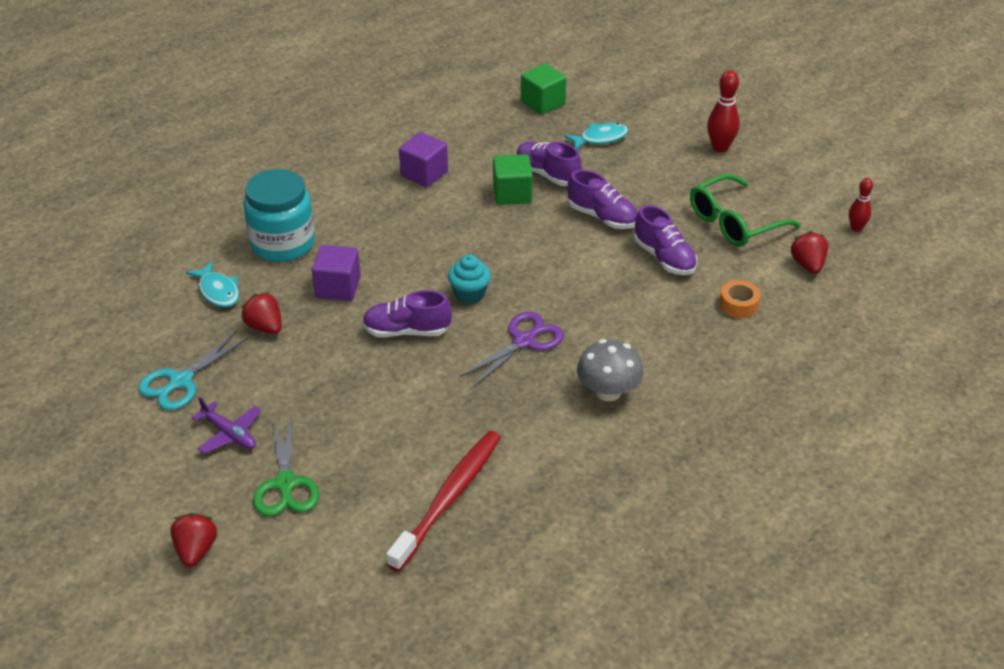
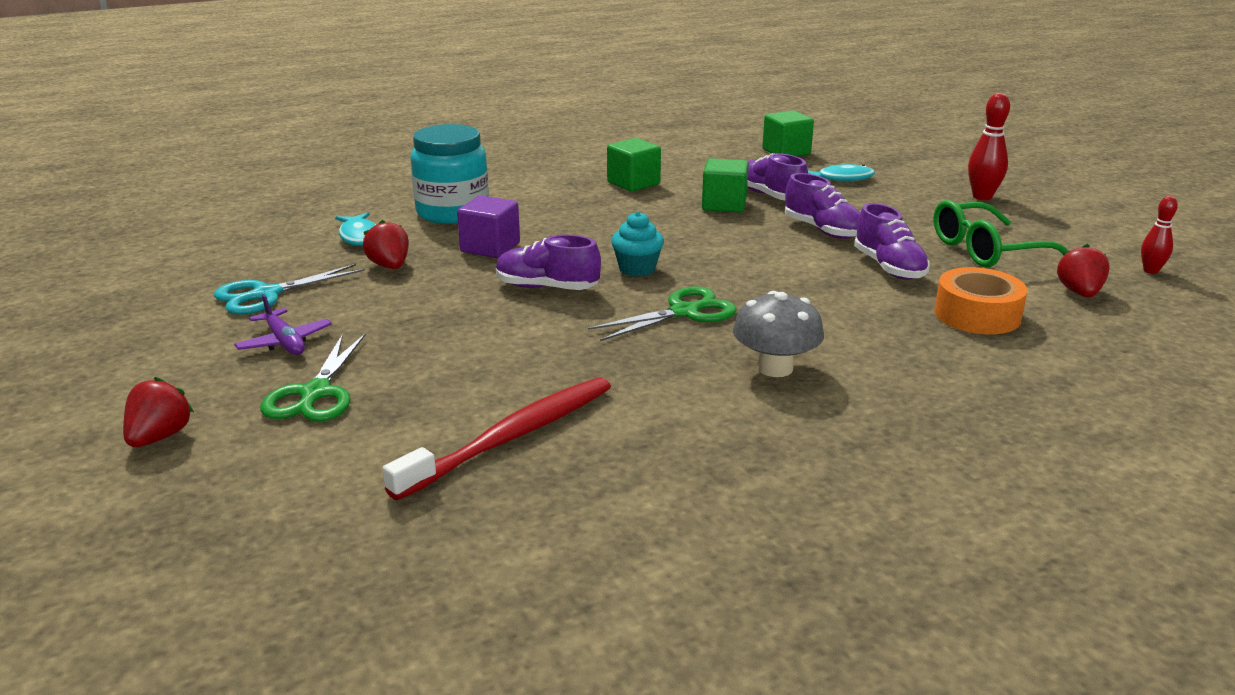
camera: 15 degrees right, 15 degrees down
purple cube [399,132,448,187] -> green cube [607,138,661,192]
purple scissors [460,312,564,387] -> green scissors [588,286,737,341]
orange tape [719,280,760,318] -> orange tape [934,267,1028,335], size x1.62

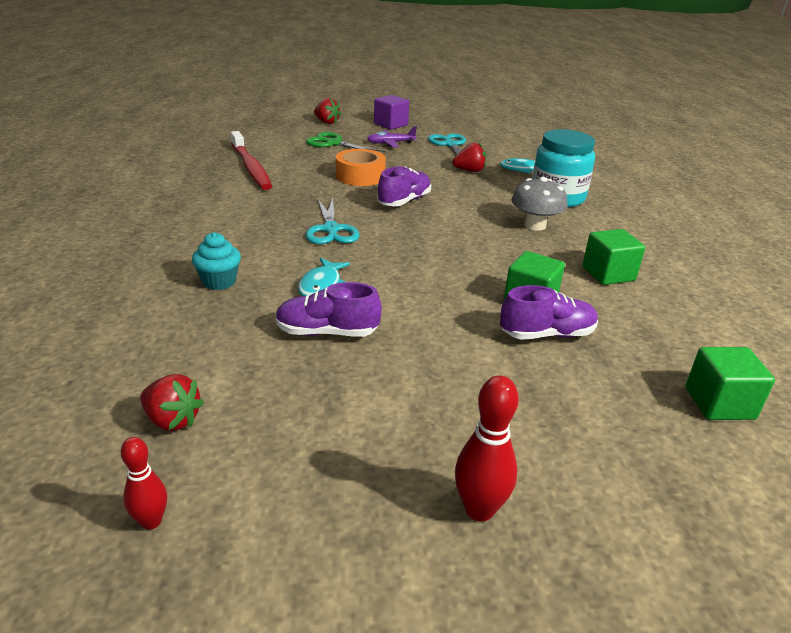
camera: 110 degrees right, 5 degrees up
purple cube [457,195,520,258] -> purple cube moved to [374,95,409,130]
green scissors [588,286,737,341] -> turquoise scissors [306,197,359,244]
turquoise cupcake [611,211,664,277] -> turquoise cupcake moved to [192,232,241,290]
grey mushroom [733,291,824,377] -> grey mushroom moved to [511,177,567,231]
purple shoe [785,173,860,239] -> none
turquoise fish [808,164,875,181] -> turquoise fish moved to [298,258,350,296]
green glasses [933,200,1068,267] -> none
orange tape [934,267,1028,335] -> orange tape moved to [336,149,386,186]

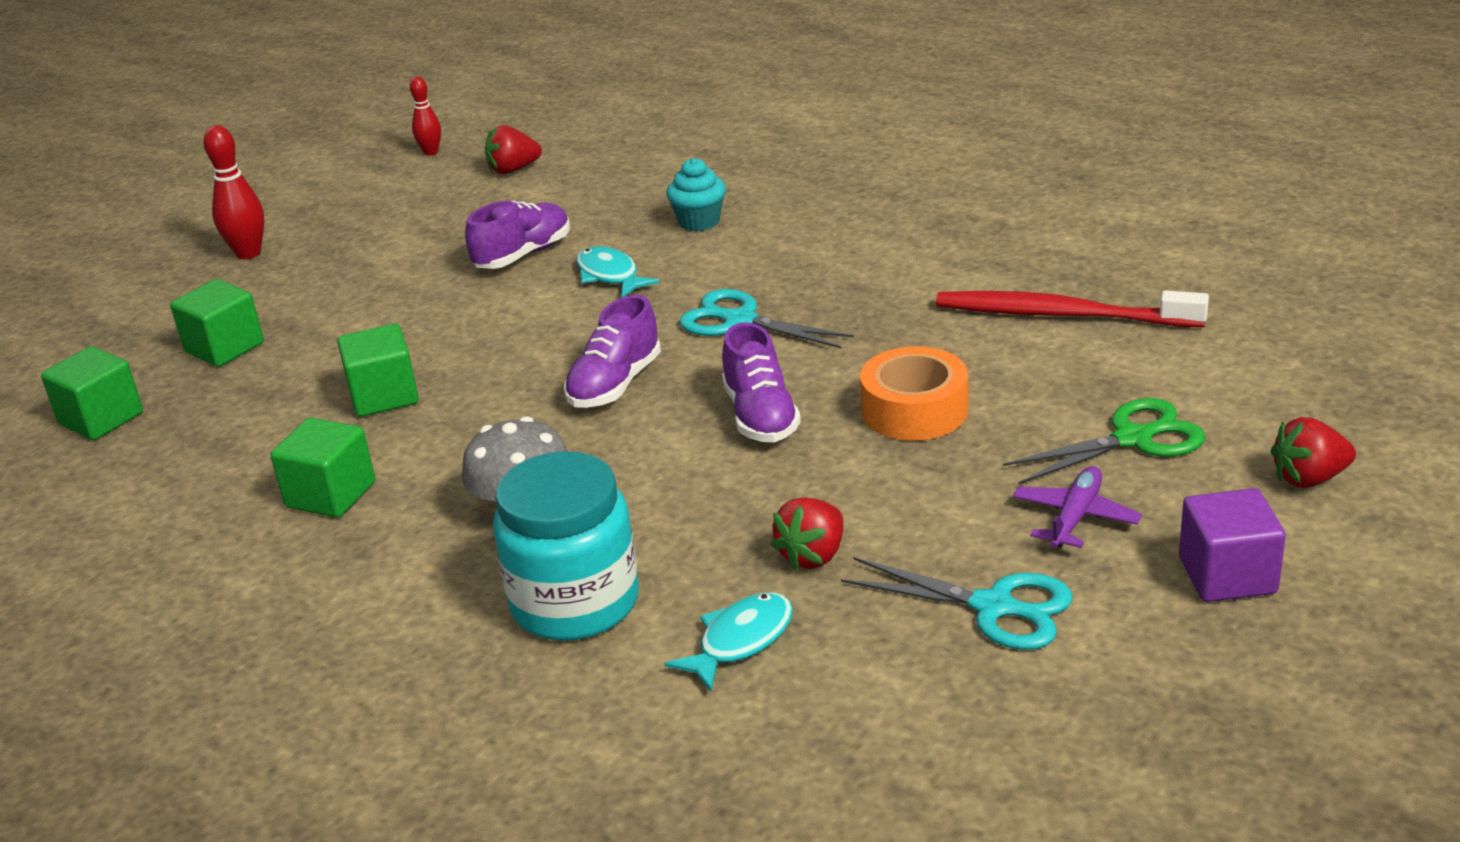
camera: 135 degrees right, 0 degrees up
purple shoe [500,285,598,340] -> purple shoe moved to [564,295,661,408]
none -> green cube [170,279,264,367]

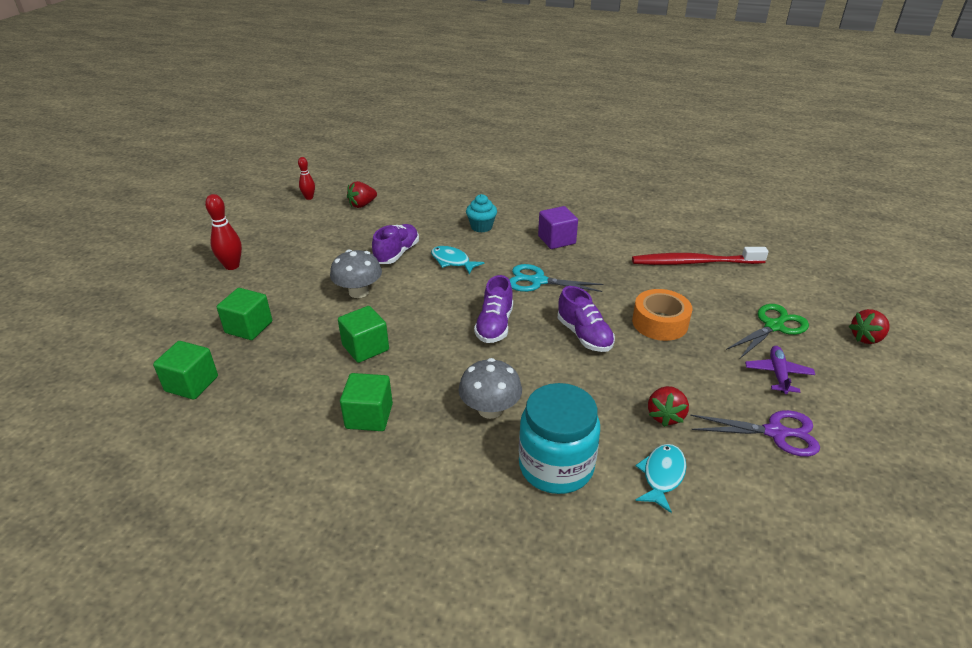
camera: 20 degrees left, 5 degrees up
turquoise scissors [841,557,1073,650] -> purple scissors [690,410,820,457]
purple cube [1179,488,1286,602] -> purple cube moved to [538,206,578,249]
none -> grey mushroom [330,250,382,298]

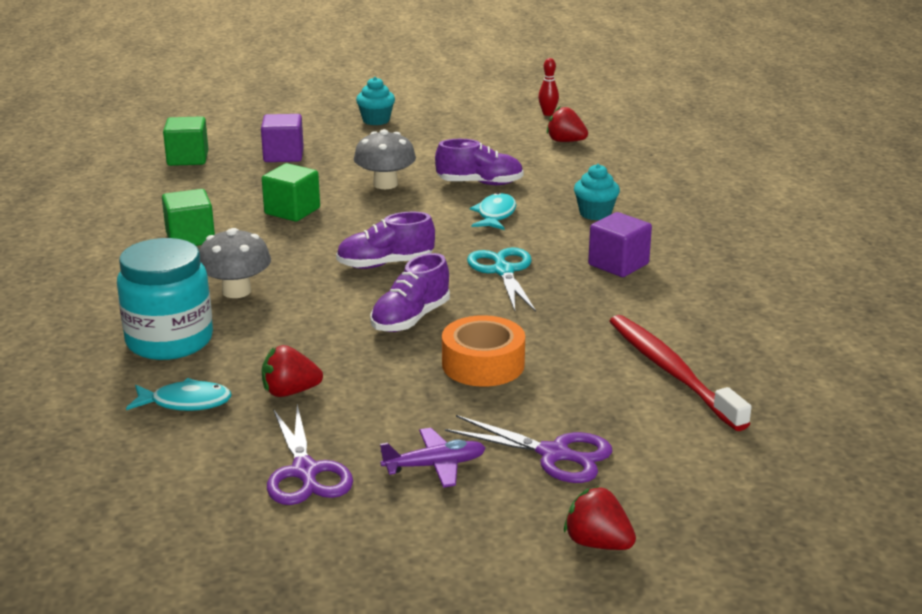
camera: 65 degrees right, 10 degrees down
red bowling pin [205,194,242,270] -> turquoise cupcake [356,77,395,125]
green cube [217,288,272,340] -> purple cube [261,114,304,162]
green scissors [726,304,809,358] -> purple scissors [445,415,612,483]

